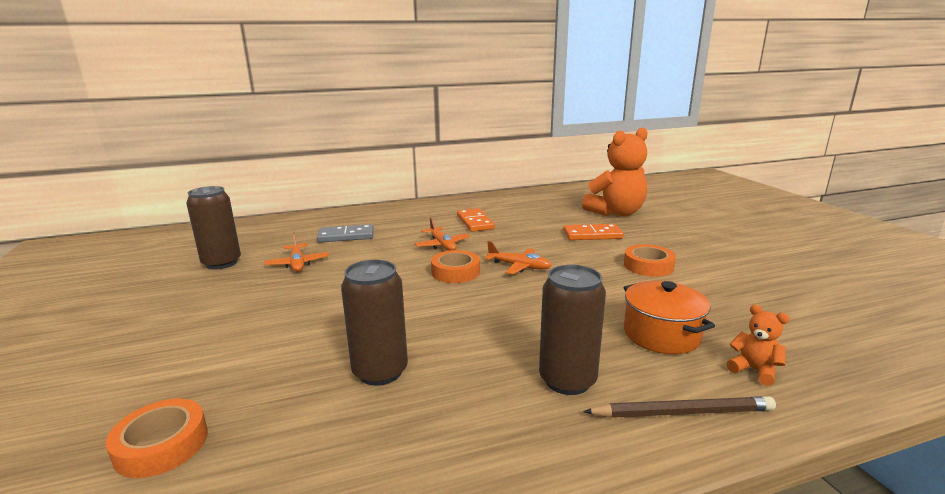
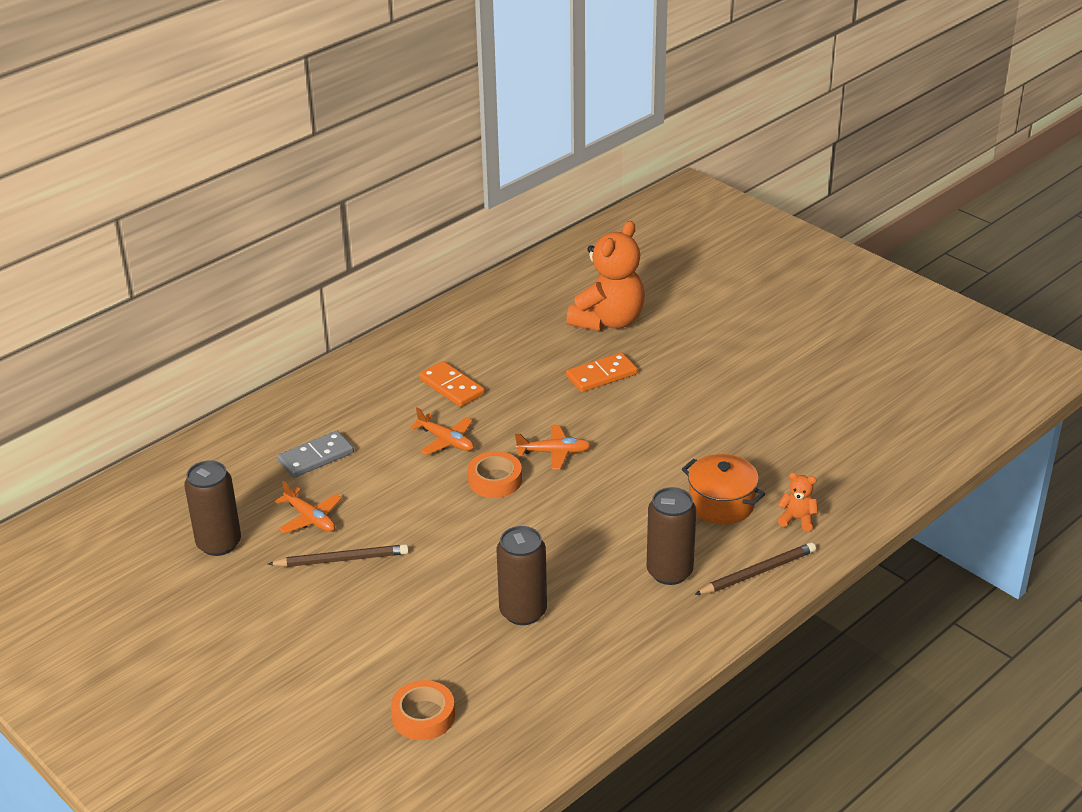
camera: 25 degrees left, 15 degrees up
orange tape [624,244,676,277] -> none
none -> brown pencil [268,544,409,567]

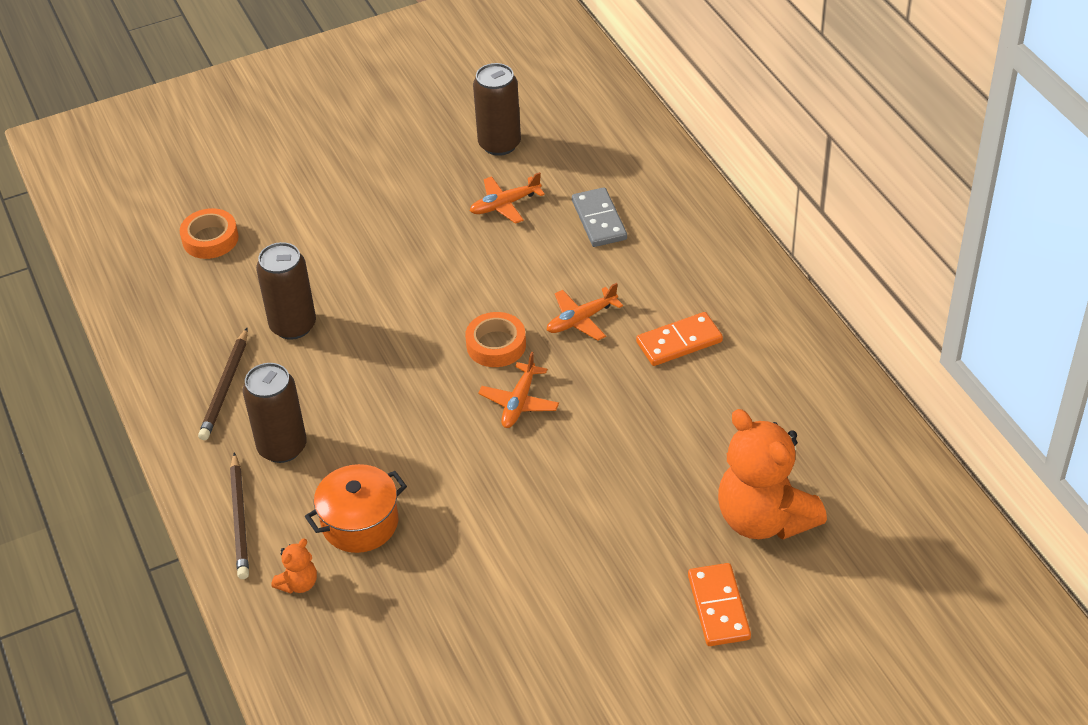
camera: 110 degrees right, 10 degrees up
brown pencil [268,544,409,567] -> brown pencil moved to [198,328,248,440]
orange domino [566,352,638,392] -> orange domino moved to [688,563,751,646]

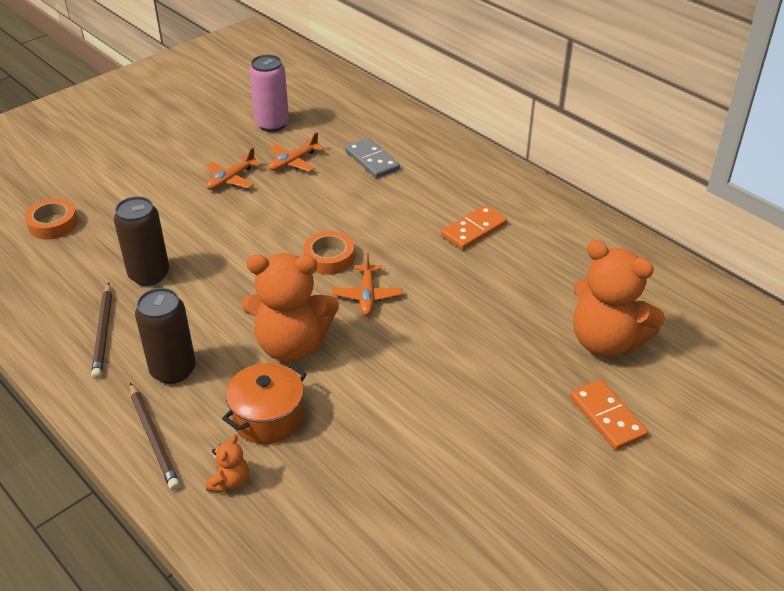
camera: 20 degrees left, 5 degrees down
brown can [473,63,521,156] -> pink can [249,55,289,132]
orange plane [547,283,623,341] -> orange plane moved to [206,148,261,190]
none -> orange teddy bear [242,253,339,362]

